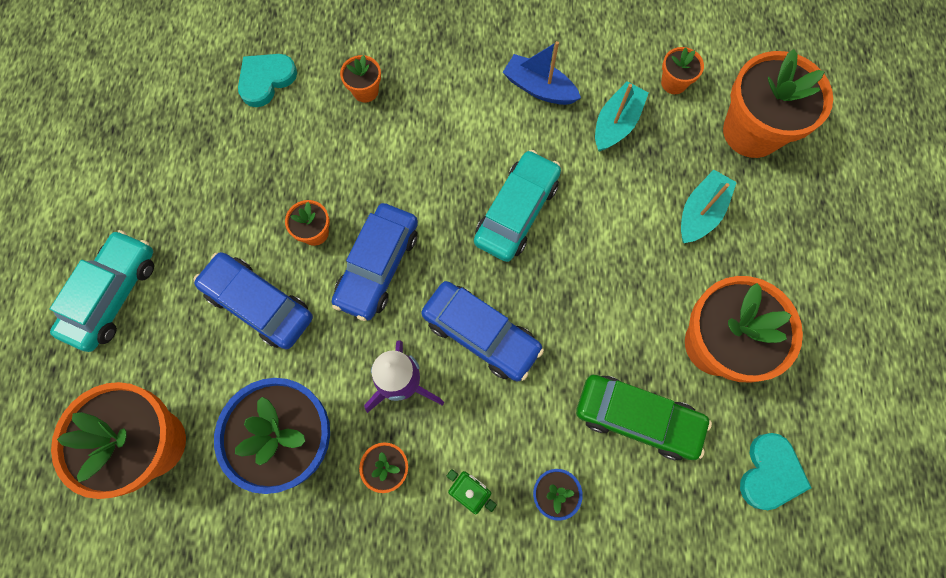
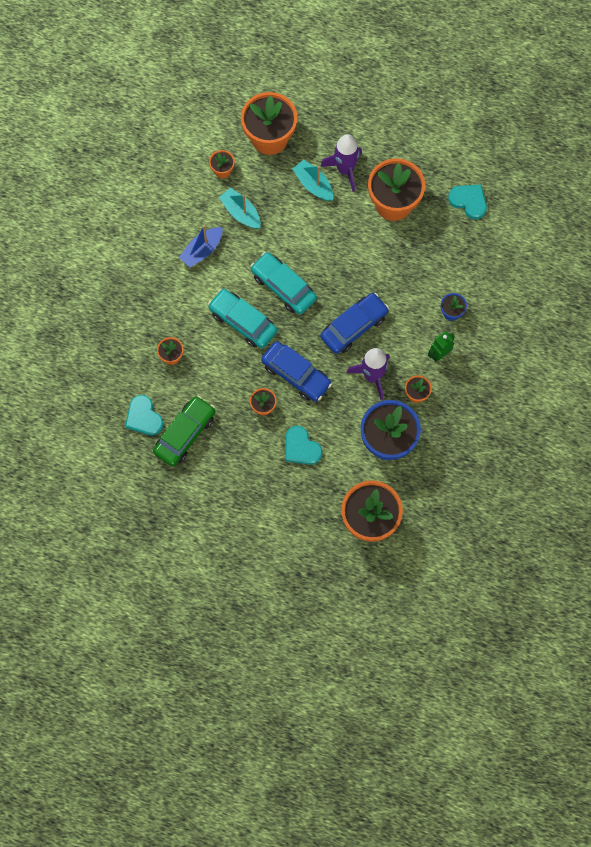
camera: 75 degrees left, 0 degrees up
turquoise car [50,230,154,352] -> turquoise car moved to [208,289,277,348]
blue car [194,252,313,349] -> turquoise heart [286,426,322,465]
green car [576,375,712,460] -> green car moved to [153,396,215,467]
none -> purple rocket [320,134,362,192]

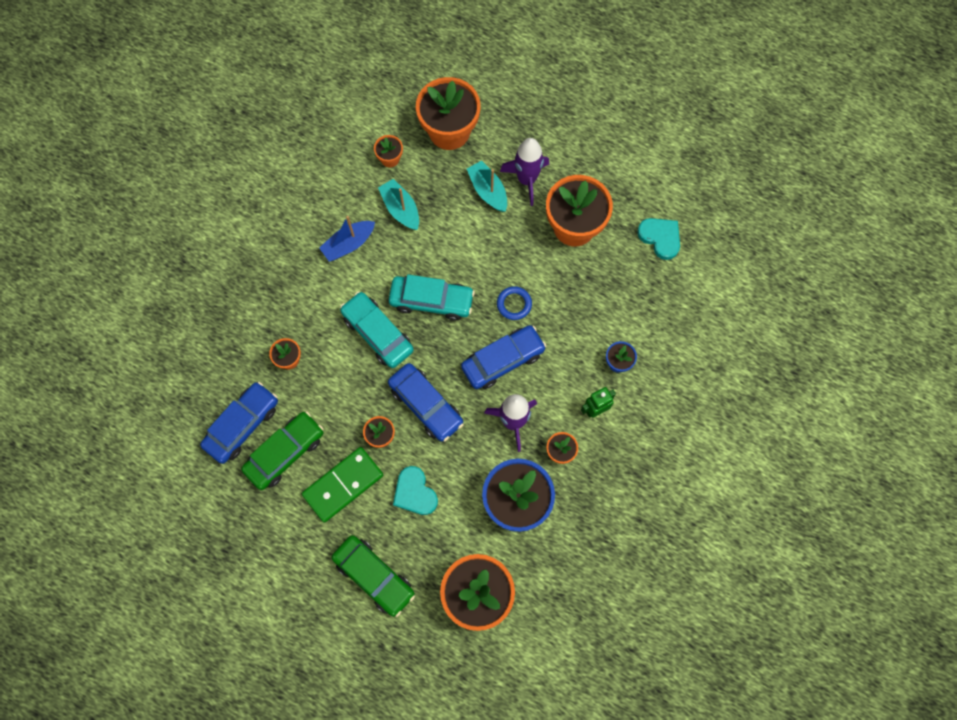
camera: 10 degrees right, 0 degrees up
turquoise heart [125,395,163,435] -> blue car [200,382,278,464]
turquoise car [250,252,317,315] -> turquoise car turned 135 degrees clockwise [389,274,475,321]
none -> green domino [302,447,383,523]
none -> green car [332,535,415,617]
none -> blue ring [497,286,532,320]

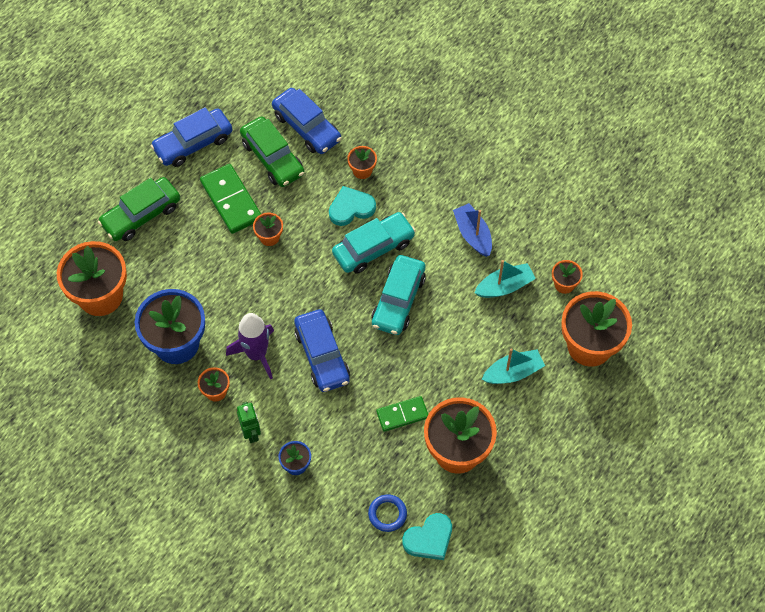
camera: 100 degrees right, 10 degrees down
blue car [388,363,464,442] -> blue car moved to [150,107,233,167]
turquoise heart [393,466,438,515] -> turquoise heart moved to [329,186,376,226]
blue ring [497,286,532,320] -> blue ring moved to [368,494,407,532]
purple rocket [500,138,549,206] -> none
none -> green domino [376,396,428,432]

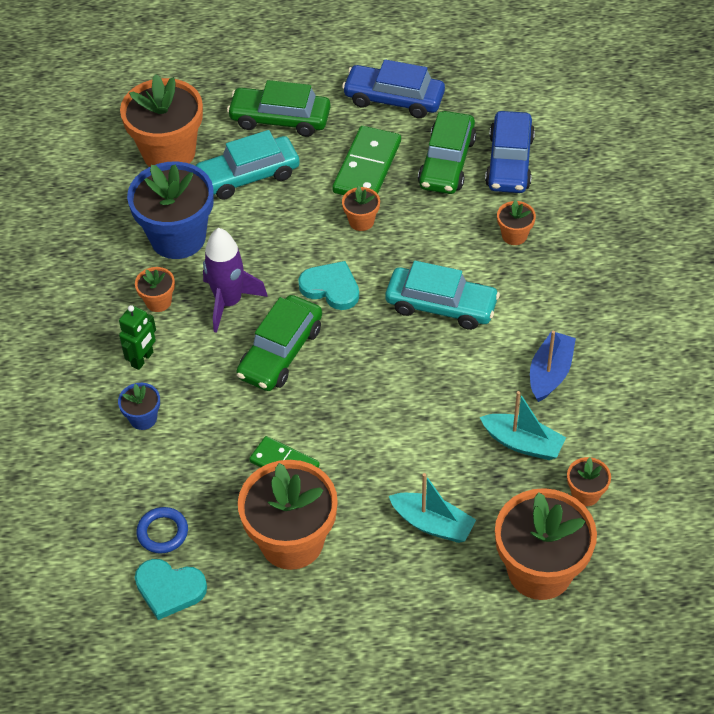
camera: 50 degrees right, 10 degrees down
blue car [294,309,350,392] -> green car [236,295,322,391]
turquoise heart [329,186,376,226] -> turquoise heart moved to [298,261,359,310]
turquoise car [372,255,426,335] -> turquoise car moved to [195,130,300,200]

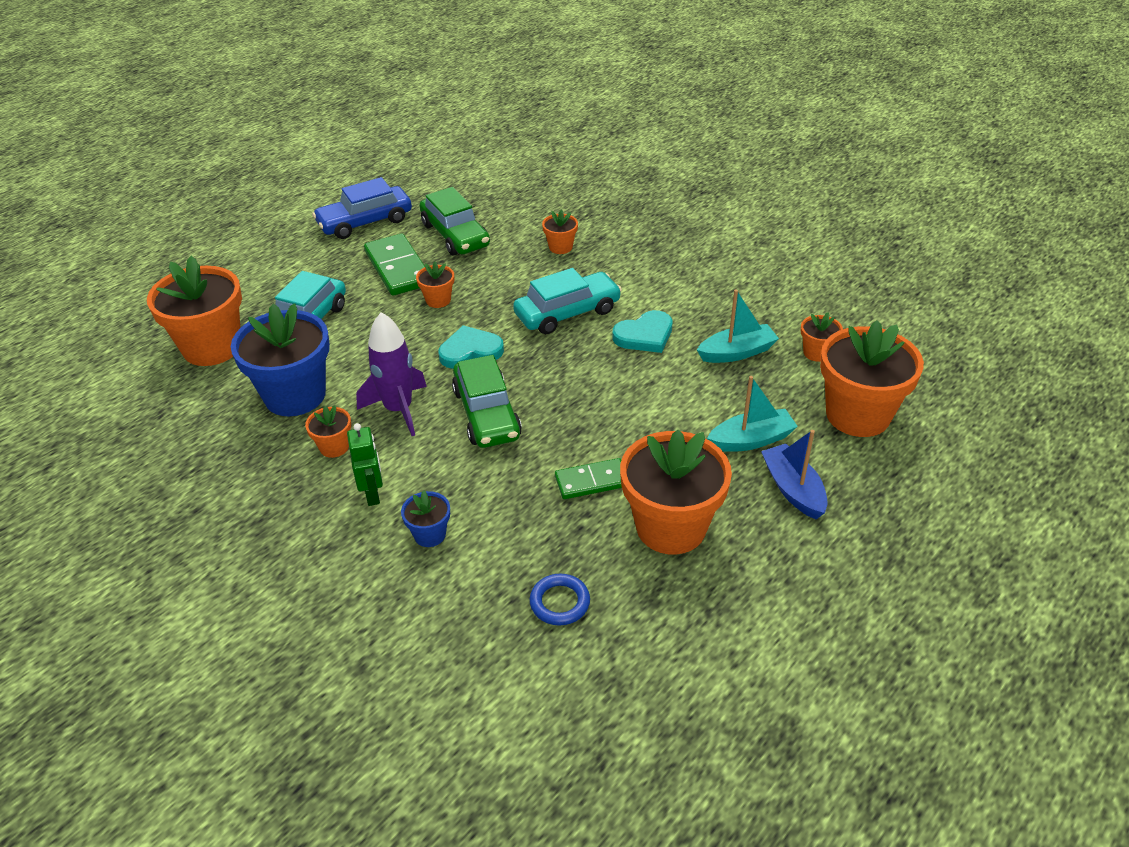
camera: 45 degrees left, 10 degrees down
turquoise heart [135,559,207,620] -> turquoise heart moved to [612,310,672,353]
green car [227,80,330,137] -> none
blue car [485,111,535,193] -> none
blue boat [530,331,576,402] -> blue boat moved to [761,430,828,519]

